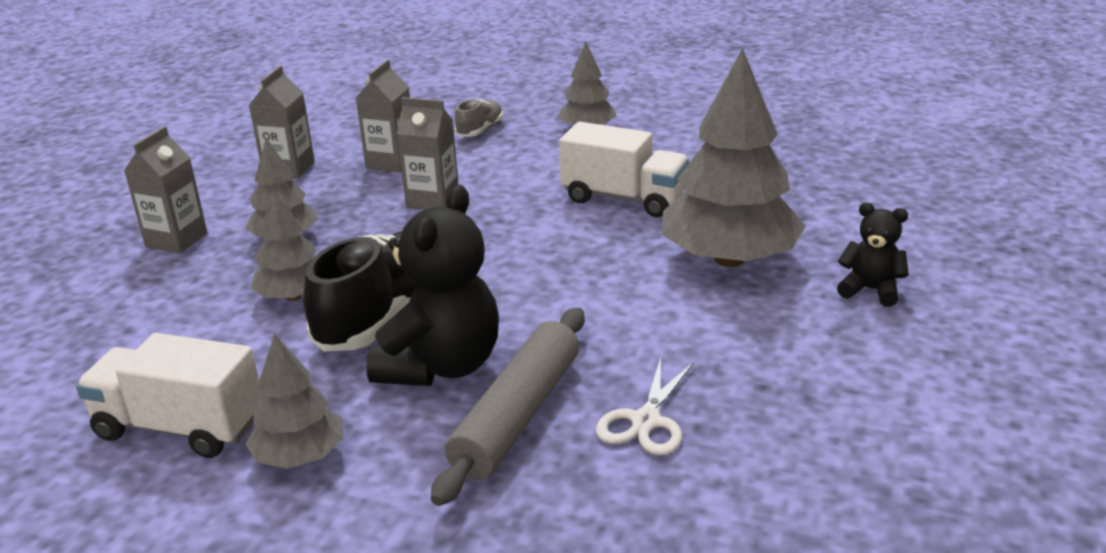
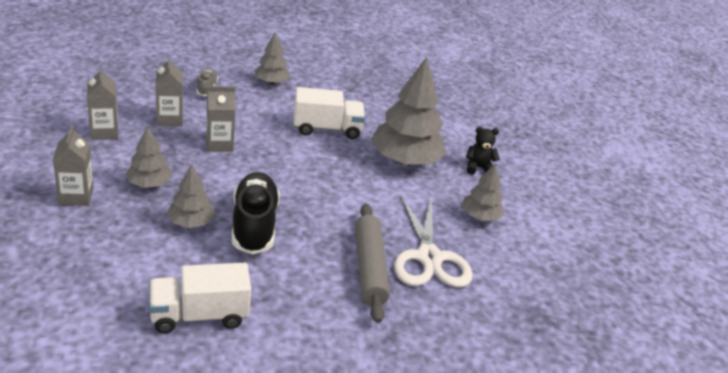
camera: 35 degrees left, 5 degrees up
grey tree [245,334,344,469] -> grey tree moved to [462,163,504,221]
black teddy bear [366,185,499,386] -> none
white scissors [596,357,694,456] -> white scissors [394,196,473,287], size x1.83

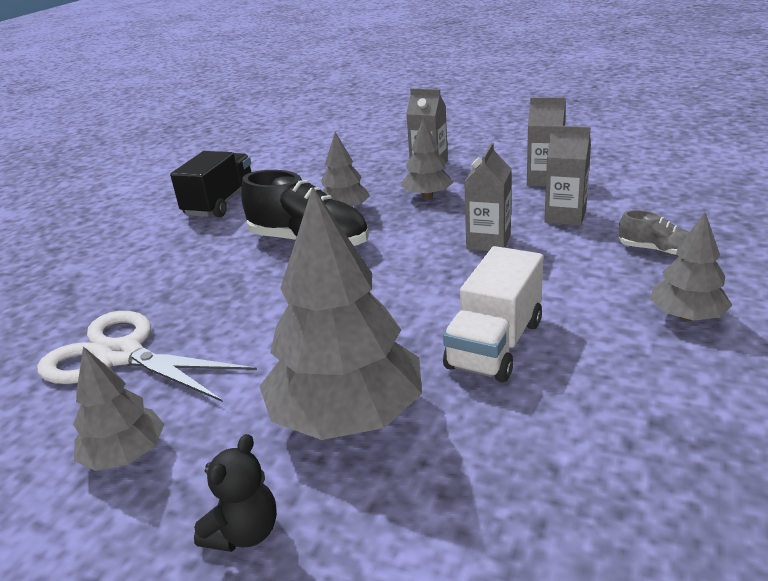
camera: 130 degrees right, 5 degrees down
white truck [149,263,251,333] -> black truck [170,151,251,217]
grey rolling pin [355,204,390,323] -> none

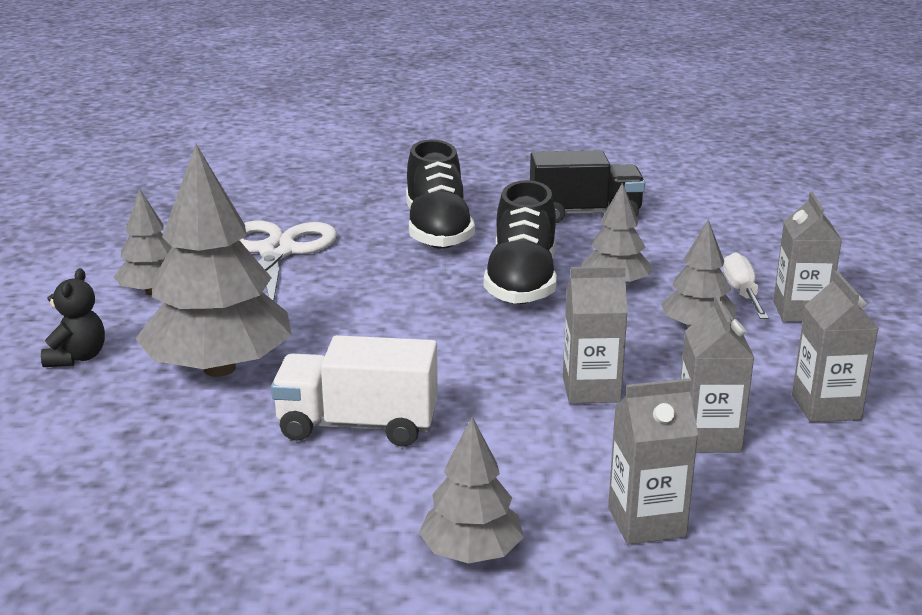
camera: 65 degrees right, 5 degrees down
black teddy bear [194,434,277,552] -> black teddy bear turned 90 degrees counterclockwise [41,268,105,367]
grey shoe [619,210,689,256] -> grey carton [608,378,698,544]
none -> black shoe [406,140,475,249]
none -> white screwdriver [723,252,769,319]

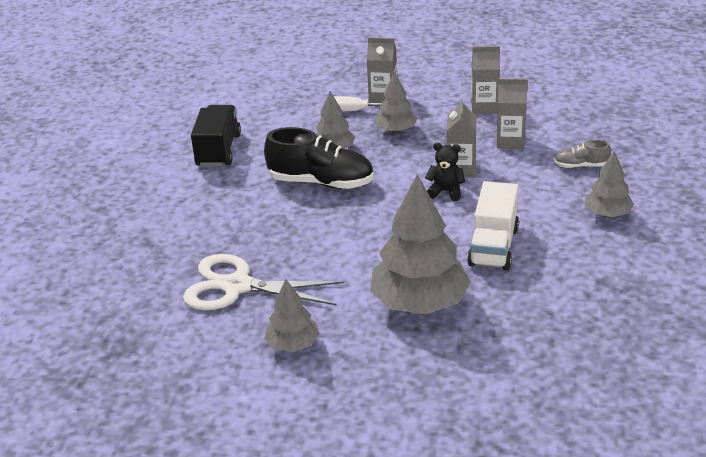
camera: 80 degrees left, 10 degrees up
black teddy bear [41,268,105,367] -> black teddy bear moved to [425,143,465,201]
black shoe [406,140,475,249] -> none
grey carton [608,378,698,544] -> grey shoe [554,140,611,168]

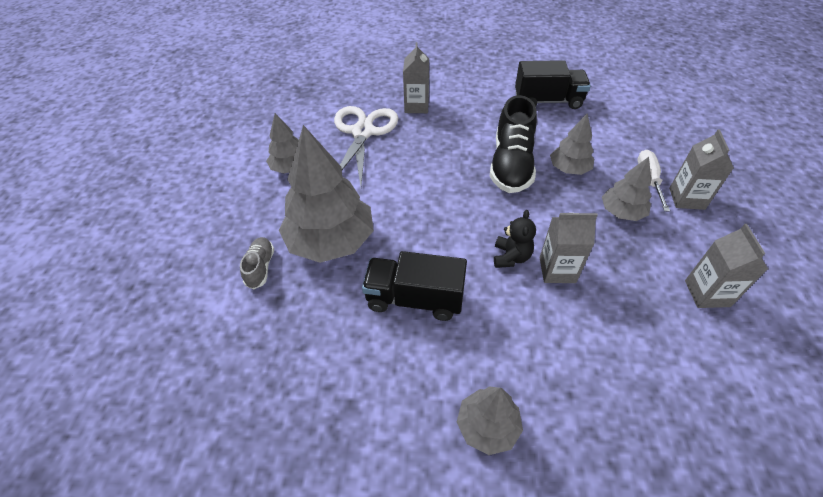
camera: 85 degrees right, 15 degrees up
white truck [467,181,519,270] -> black truck [362,251,467,321]
grey carton [497,78,528,149] -> grey carton moved to [403,42,429,113]
grey shoe [554,140,611,168] -> grey shoe moved to [240,237,274,290]

